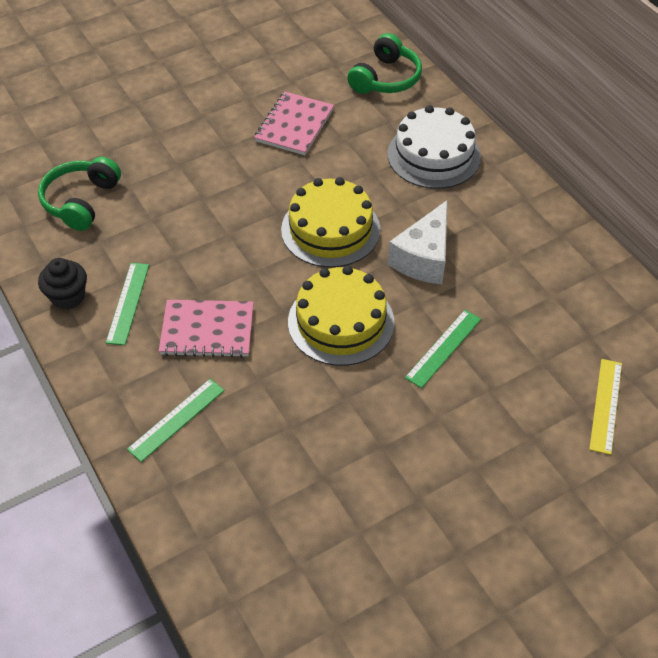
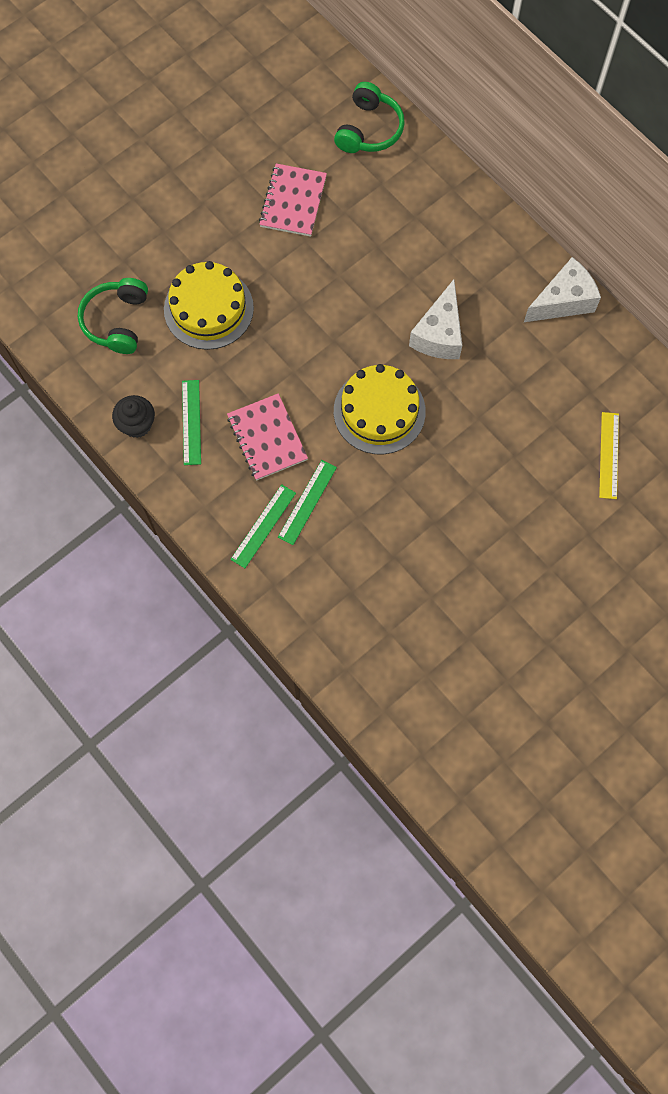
camera: 10 degrees left, 20 degrees up
pink notebook [159,300,254,358] -> pink notebook turned 75 degrees clockwise [227,393,308,480]
yellow cake [281,177,380,268] -> yellow cake moved to [164,261,254,350]
white cake [387,105,481,189] -> none
green ruler [405,310,481,388] -> green ruler moved to [278,460,337,545]
none -> white cheese [524,257,601,322]

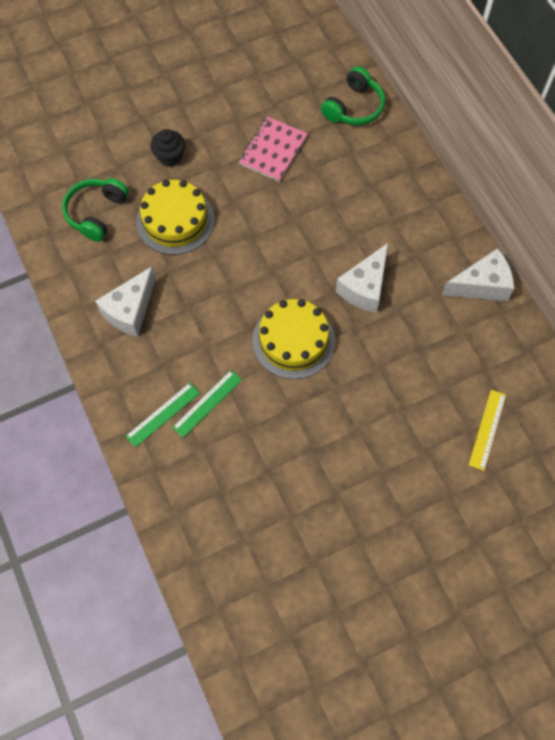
camera: 15 degrees right, 5 degrees down
black cupcake [112,395,155,438] -> black cupcake moved to [151,129,185,167]
green ruler [182,380,201,465] -> white cheese [95,266,156,337]
pink notebook [227,393,308,480] -> none

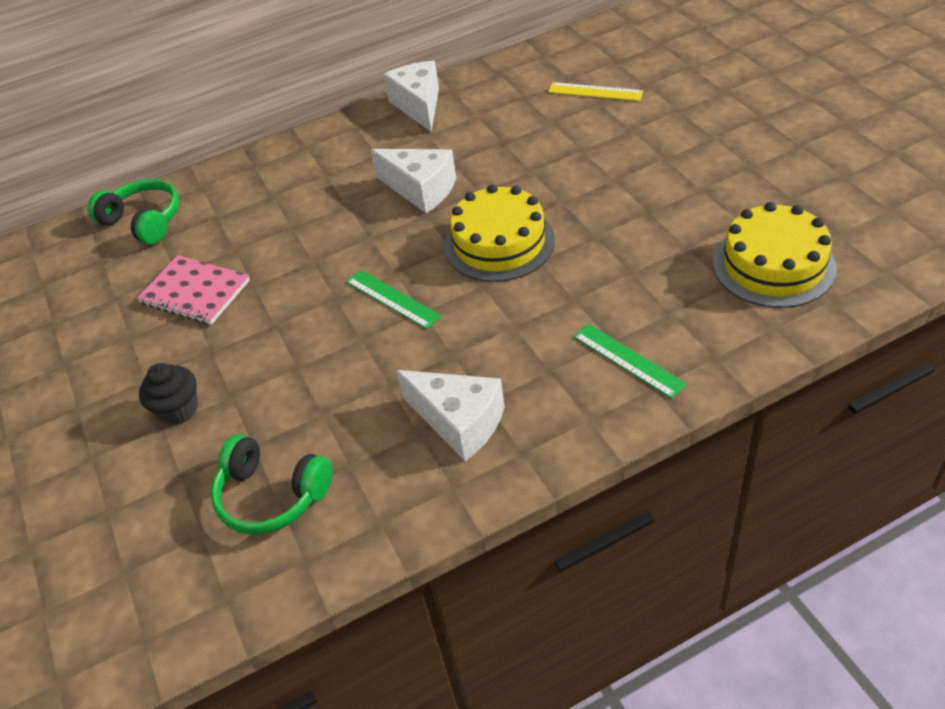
camera: 85 degrees left, 20 degrees down
yellow cake [136,180,214,255] -> yellow cake moved to [713,202,837,308]
green ruler [172,370,242,438] -> green ruler moved to [346,270,441,329]

